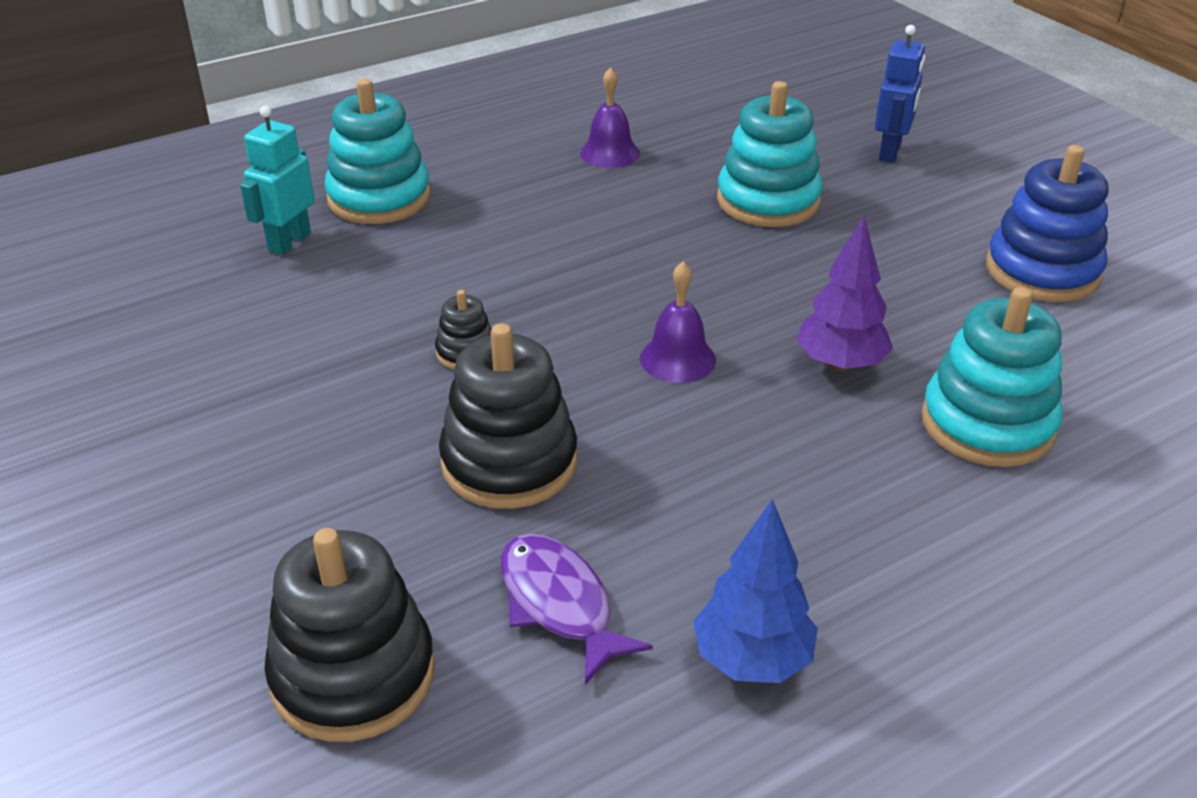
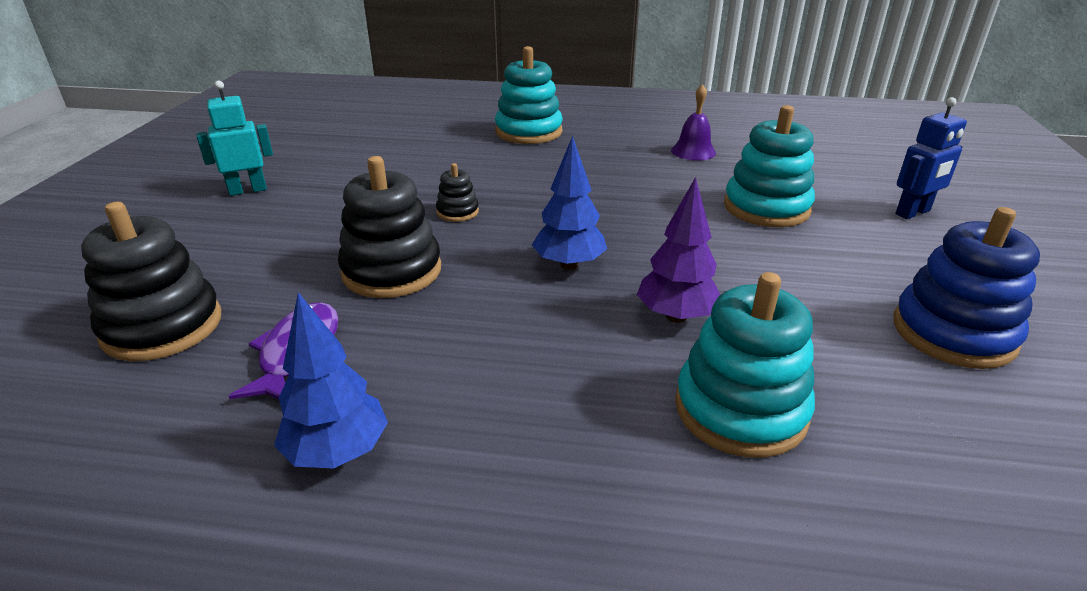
camera: 40 degrees right, 5 degrees down
turquoise robot [240,106,315,255] -> turquoise robot moved to [196,80,273,196]
purple bell [640,262,716,383] -> blue tree [532,136,607,270]

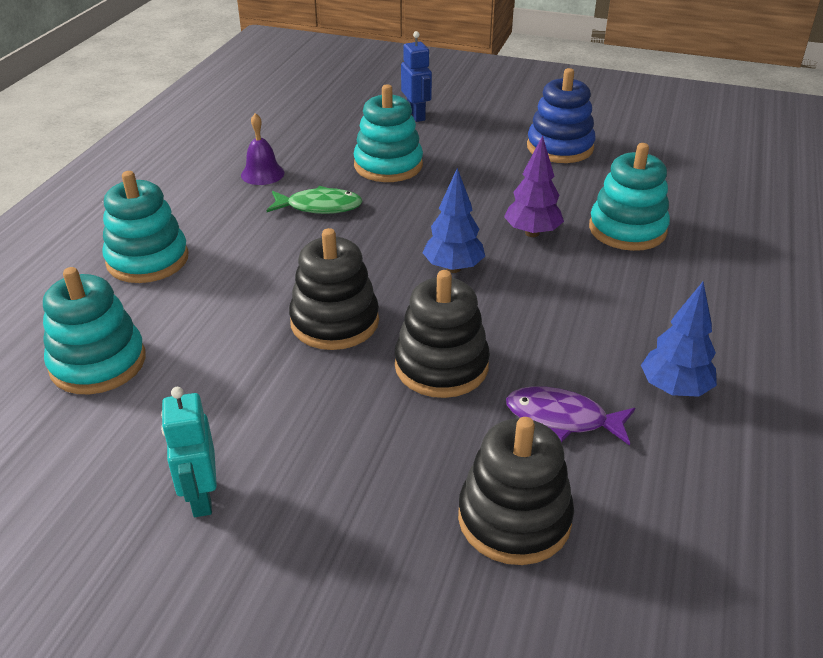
camera: 80 degrees left, 5 degrees up
black stacking toy [436,163,479,222] -> black stacking toy [289,228,379,350], size x2.02
none -> turquoise stacking toy [43,267,145,394]
none -> green fish [267,186,363,214]

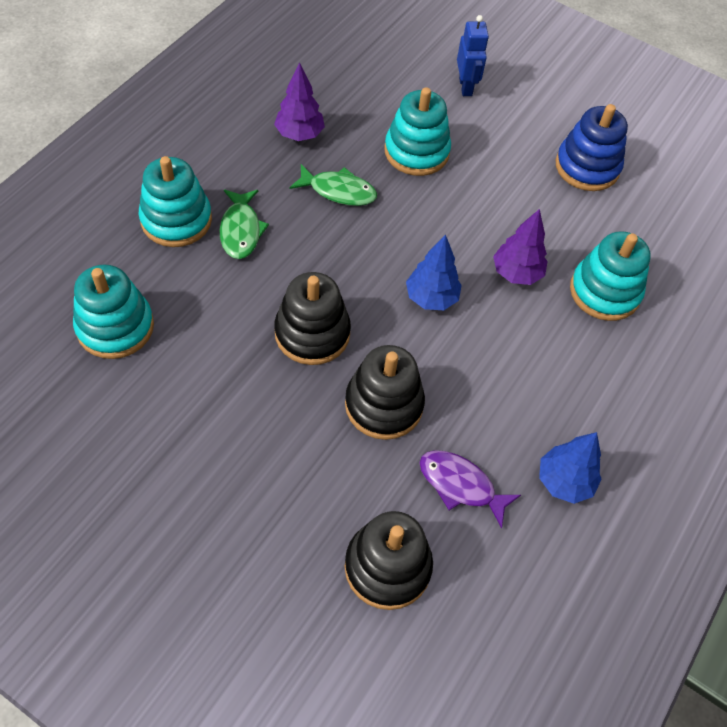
camera: 10 degrees right, 20 degrees up
turquoise robot [161,387,217,517] -> none
purple bell [241,113,285,185] -> purple tree [274,62,325,141]
none -> green fish [219,190,269,259]

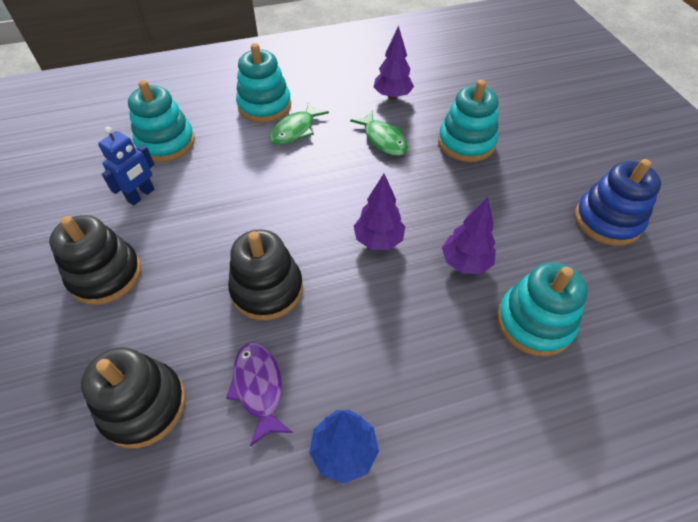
camera: 45 degrees right, 5 degrees down
black stacking toy [274,272,351,365] -> black stacking toy moved to [49,215,141,305]
blue tree [406,234,462,310] -> purple tree [354,174,405,250]
blue robot [457,15,489,96] -> blue robot moved to [98,127,155,205]

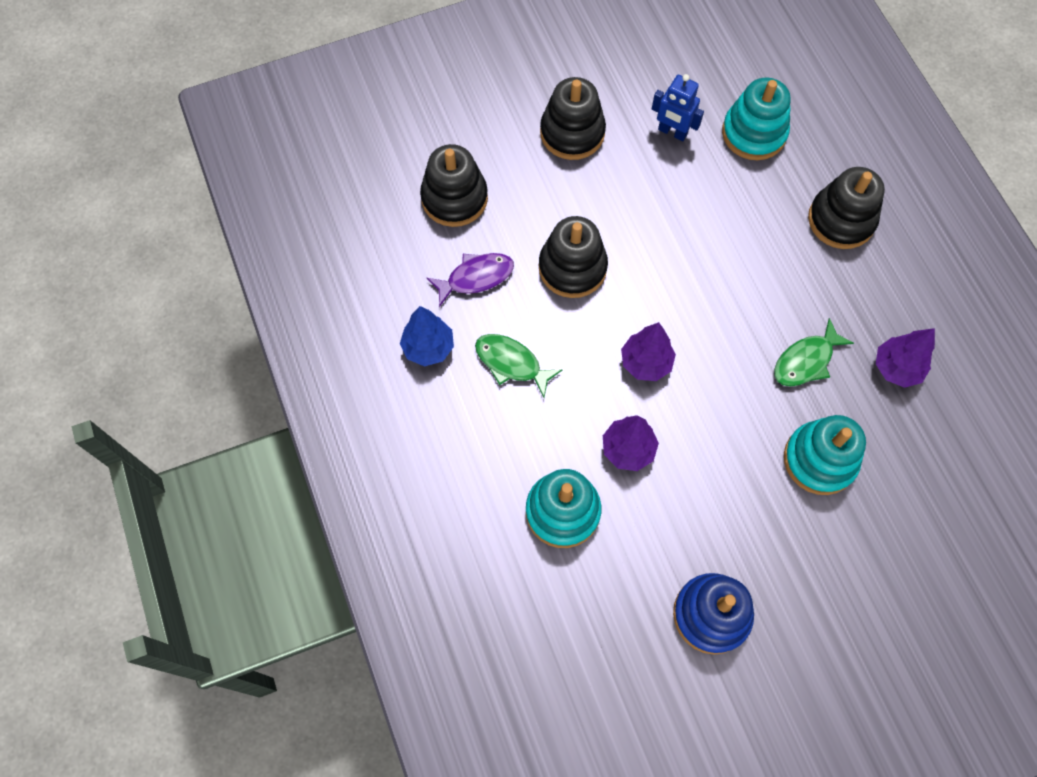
camera: 85 degrees right, 15 degrees up
turquoise stacking toy [236,43,291,123] -> black stacking toy [808,167,885,249]
green fish [269,102,329,145] -> green fish moved to [475,334,563,398]

